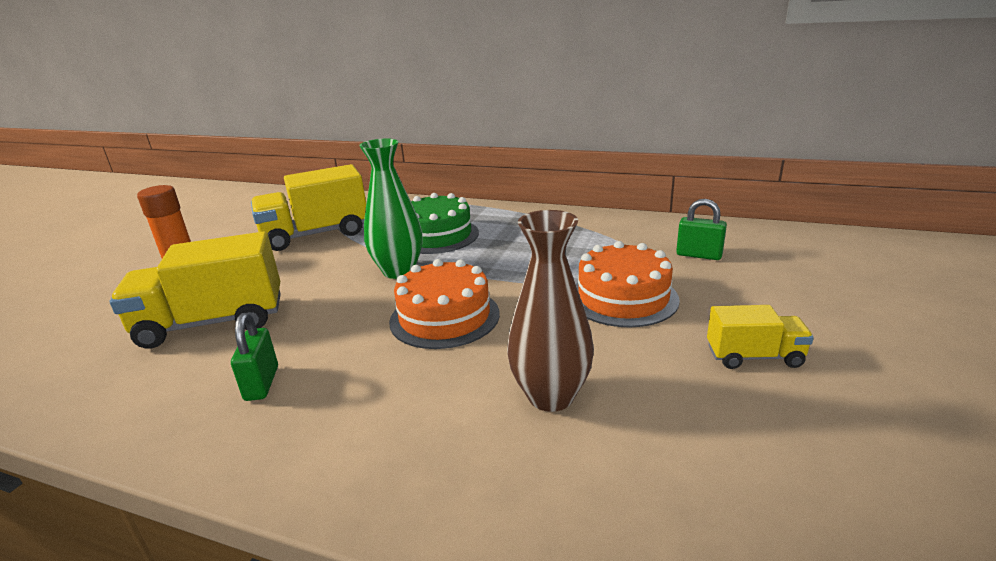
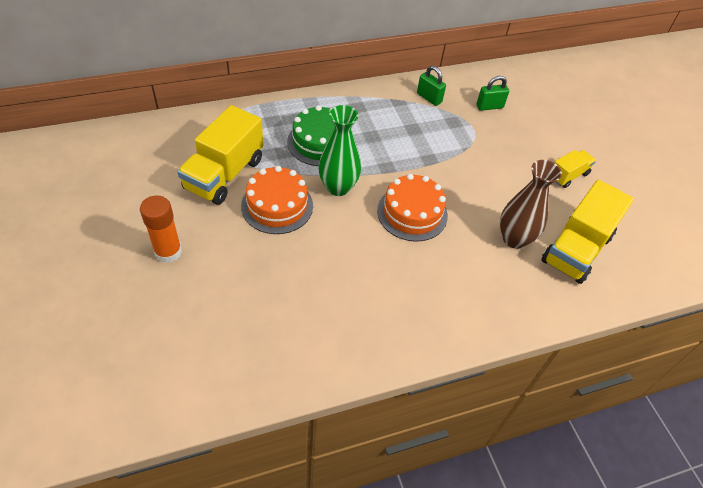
camera: 45 degrees left, 25 degrees up
yellow truck [109,231,281,349] -> yellow truck moved to [541,180,634,284]
green padlock [231,313,278,401] -> green padlock moved to [417,66,446,106]
orange cake [576,241,680,327] -> orange cake moved to [241,166,313,234]

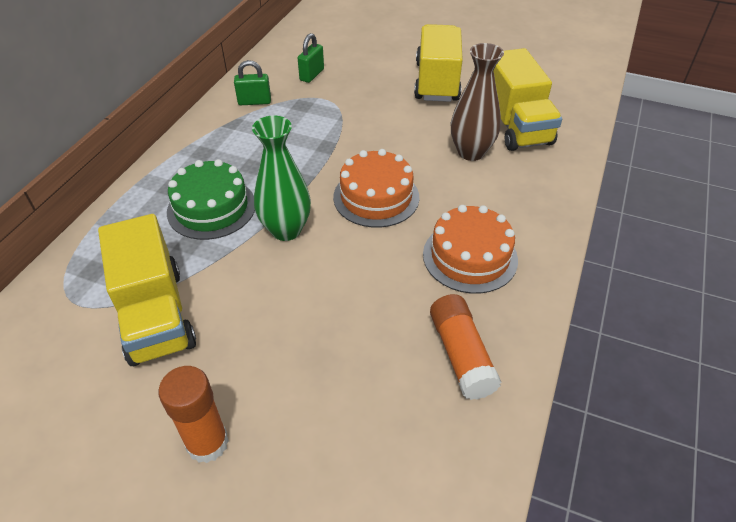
camera: 45 degrees left, 5 degrees down
orange cake [241,166,313,234] -> orange cake moved to [423,205,518,294]
yellow truck [554,150,596,188] -> yellow truck [414,24,463,102], size x1.89
none -> orange glue stick [430,294,501,400]

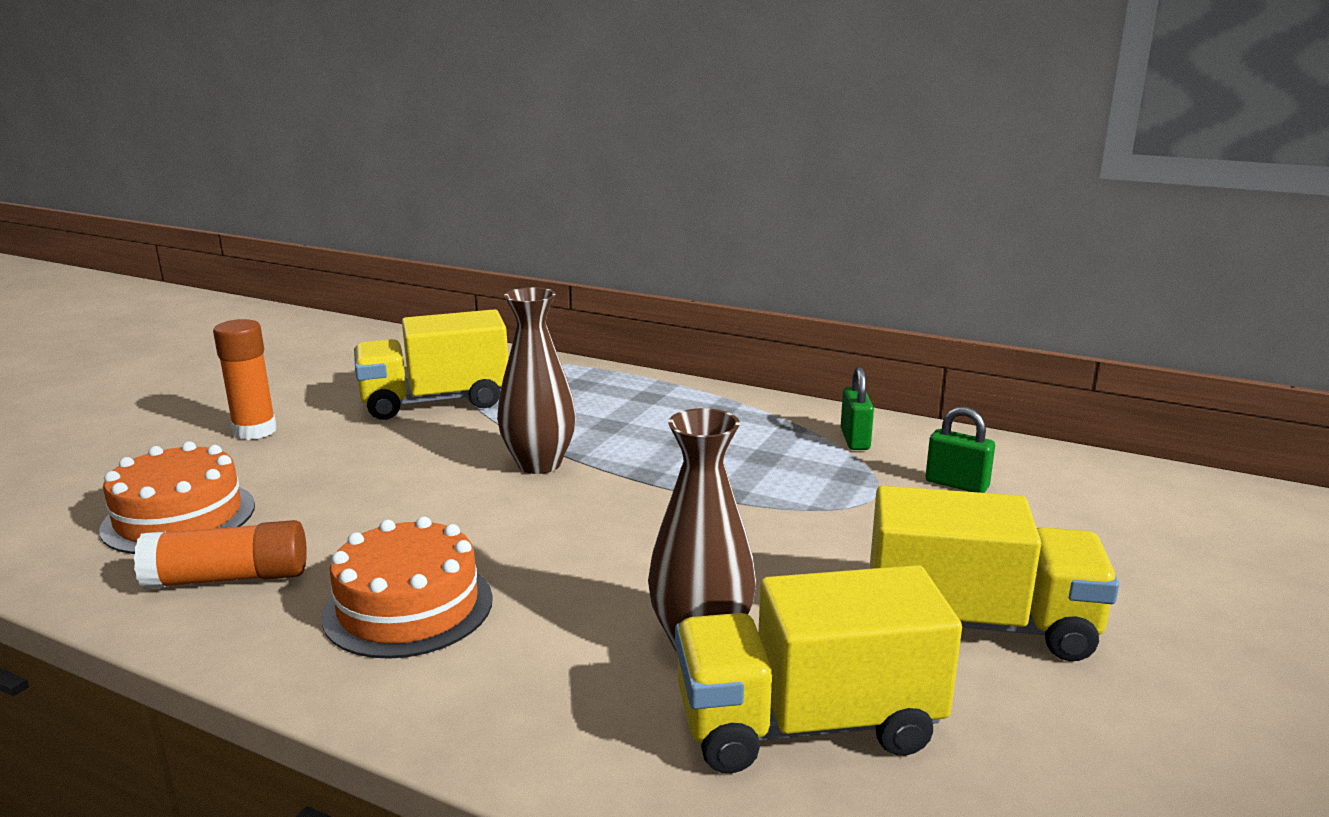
camera: 95 degrees right, 25 degrees down
green cake [167,159,255,240] -> none
green vase [252,116,311,241] -> brown vase [497,287,576,474]
orange cake [333,149,419,228] -> orange cake moved to [99,441,255,554]

